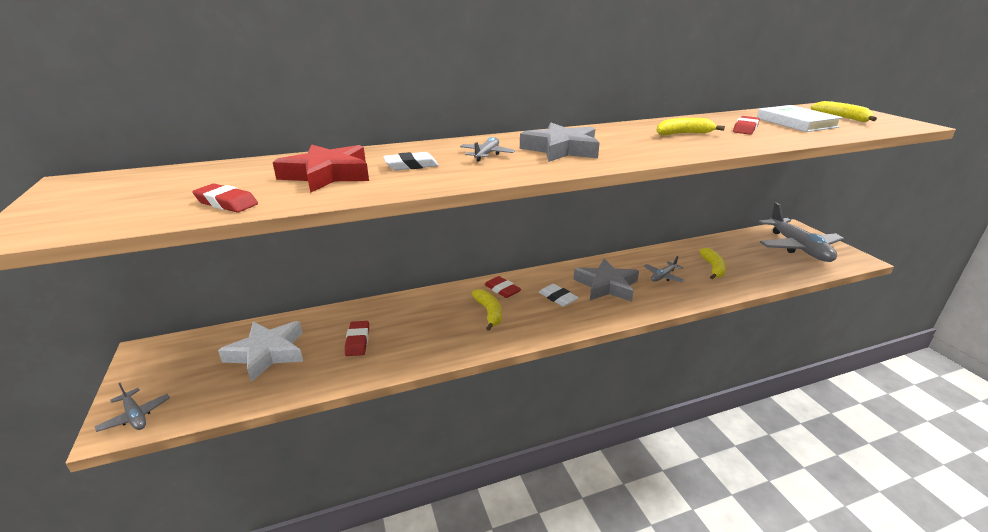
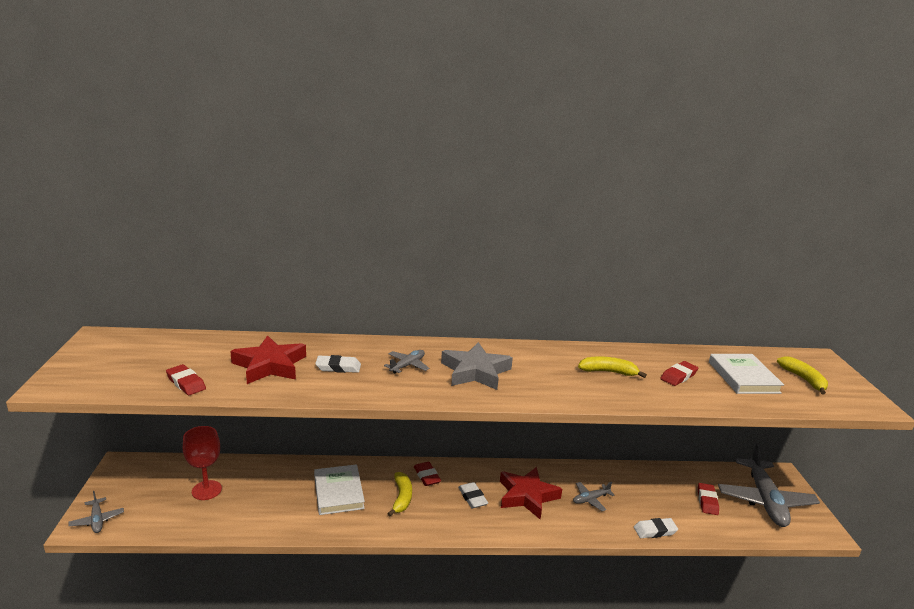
camera: 15 degrees right, 5 degrees down
white star [218,321,303,382] -> red goblet [183,426,222,500]
red eraser [345,321,369,356] -> red eraser moved to [698,483,719,515]
grey star [573,259,639,302] -> red star [500,467,562,519]
yellow banana [699,248,726,280] -> none
none -> white book [314,464,365,515]
none -> white eraser [634,518,678,538]

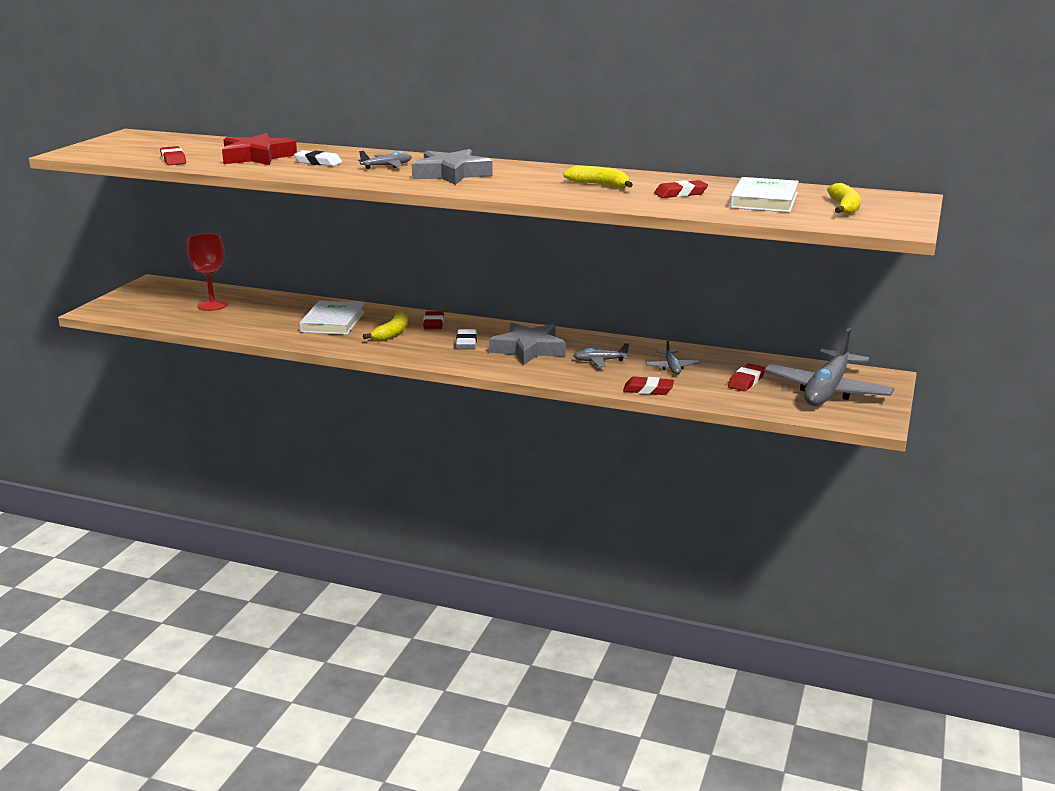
camera: 25 degrees right, 0 degrees up
grey plane [69,491,124,533] -> grey plane moved to [645,339,700,374]
red star [500,467,562,519] -> grey star [489,322,566,365]
white eraser [634,518,678,538] -> red eraser [623,377,674,395]

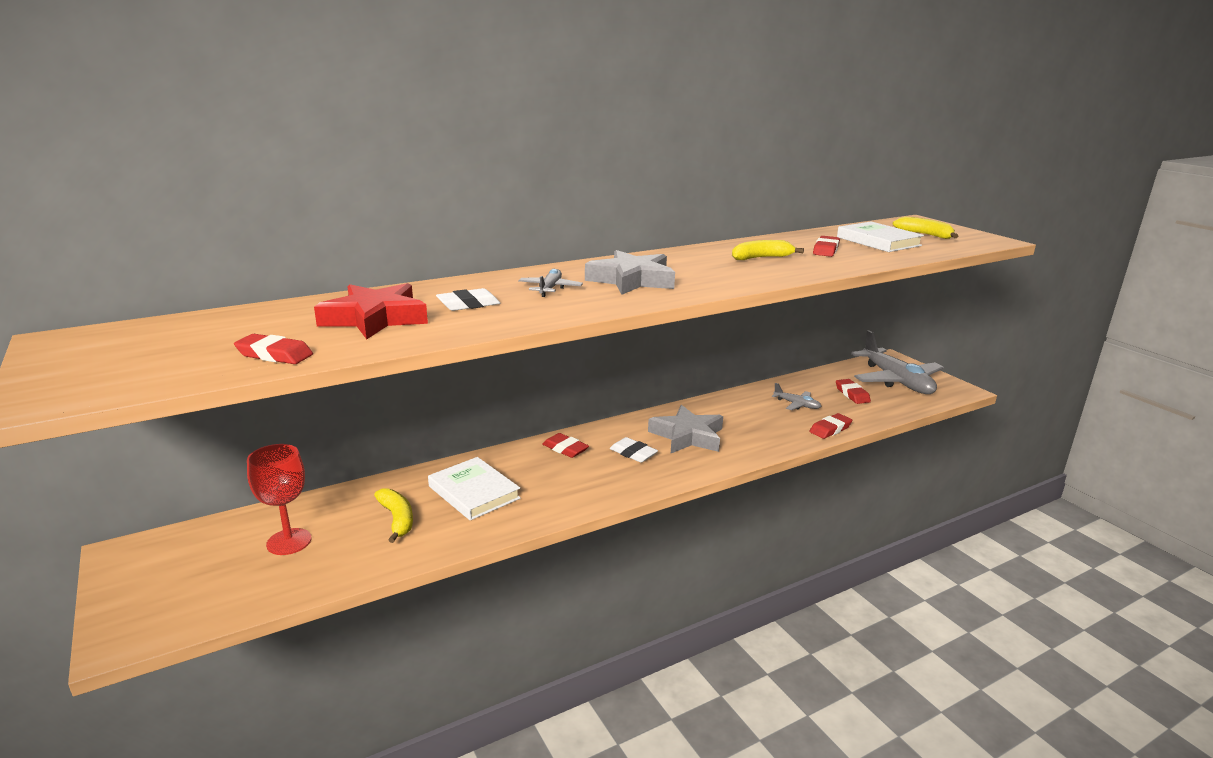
camera: 50 degrees left, 0 degrees up
yellow banana [363,311,408,341] -> yellow banana moved to [374,488,413,543]
grey plane [573,343,629,367] -> none

